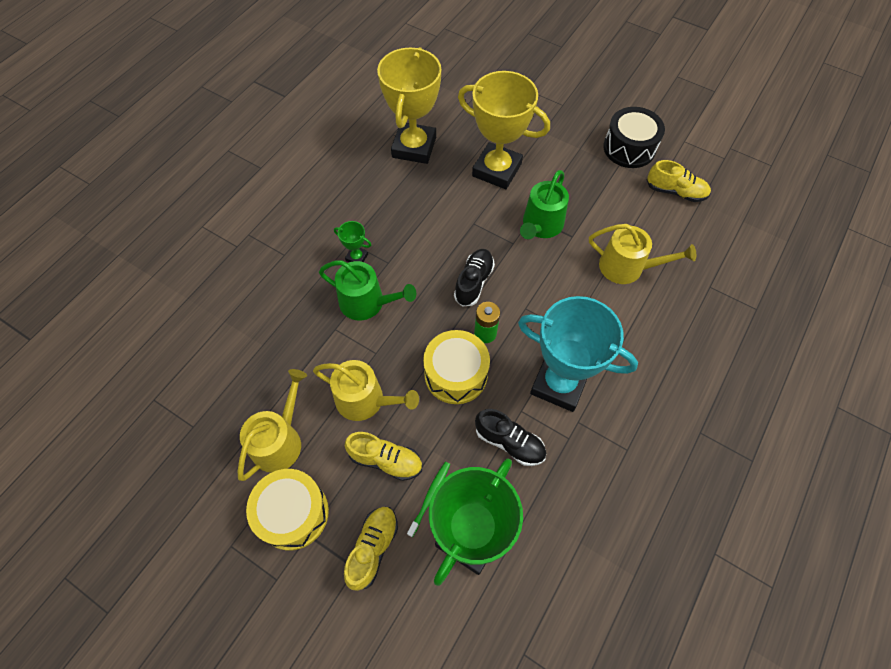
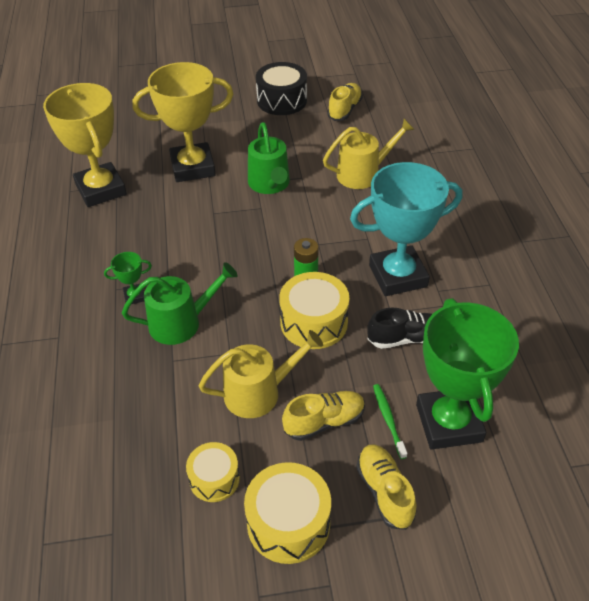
camera: 40 degrees left, 15 degrees down
yellow watering can [238,369,307,481] -> yellow drum [186,442,240,502]
black shoe [454,249,495,307] -> none
yellow shoe [647,160,711,202] -> yellow shoe turned 45 degrees counterclockwise [327,83,363,121]

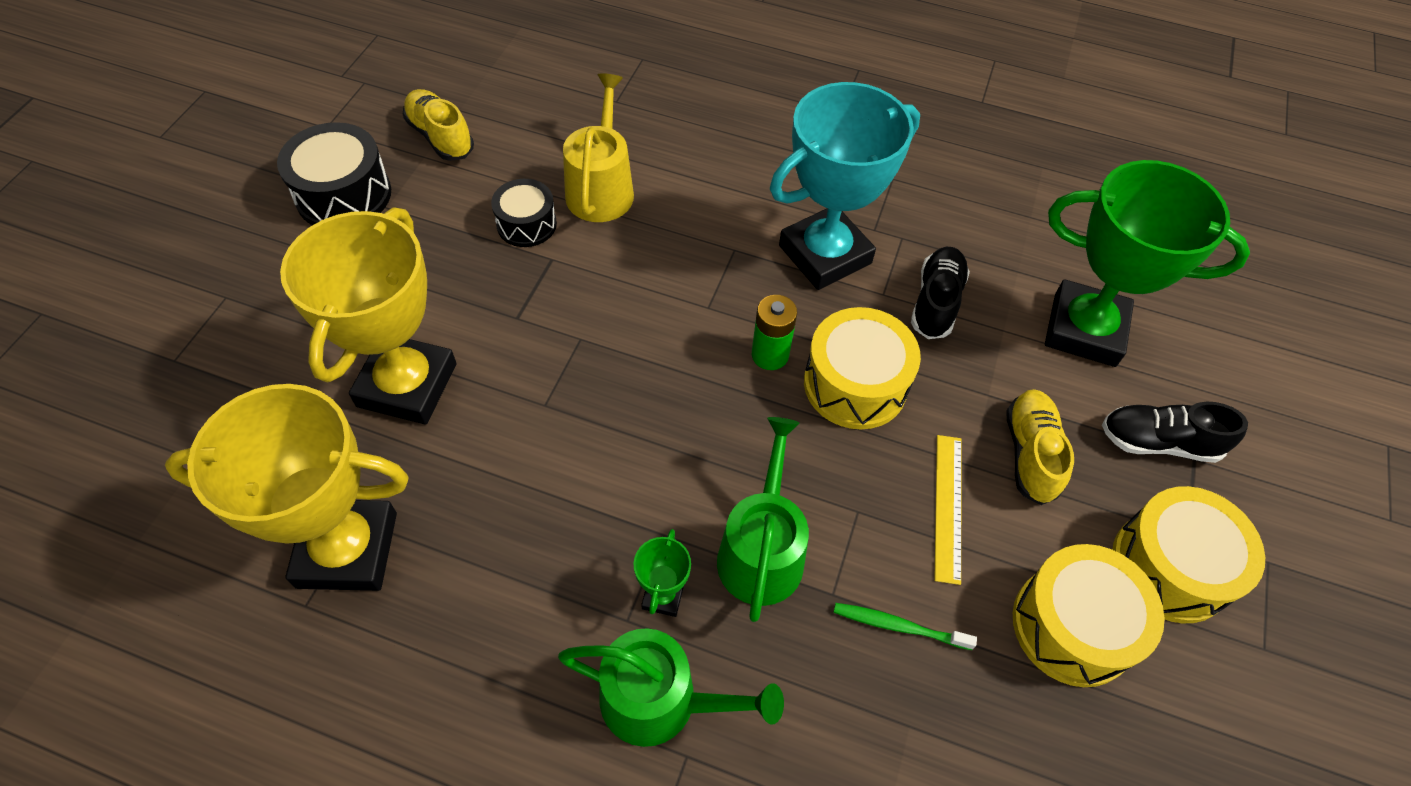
camera: 65 degrees left, 10 degrees up
yellow drum [186,442,240,502] -> yellow drum [1013,544,1165,687], size x1.58
yellow watering can [199,330,323,418] -> yellow ruler [934,435,961,585]
green watering can [248,122,290,194] -> green watering can moved to [558,628,784,747]
turquoise trophy [350,162,462,296] -> turquoise trophy turned 45 degrees clockwise [770,82,920,290]
yellow shoe [356,444,417,530] -> black shoe [1102,402,1248,463]
green toothbrush [373,384,407,459] -> green toothbrush moved to [834,603,977,650]
none -> black drum [491,179,557,247]

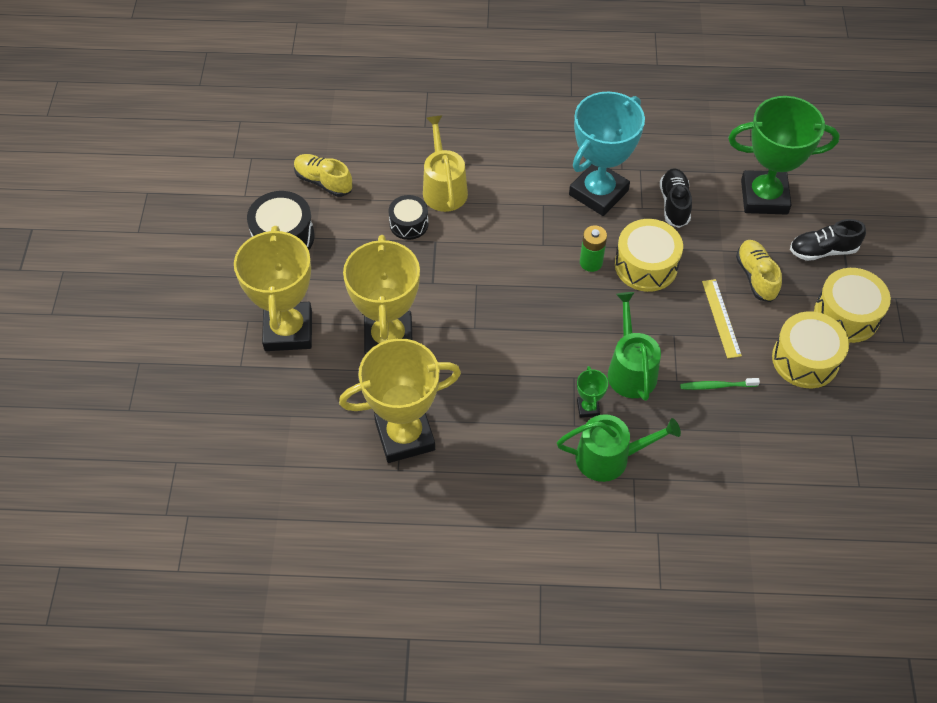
camera: 15 degrees left, 0 degrees up
none -> yellow trophy [234,226,312,351]

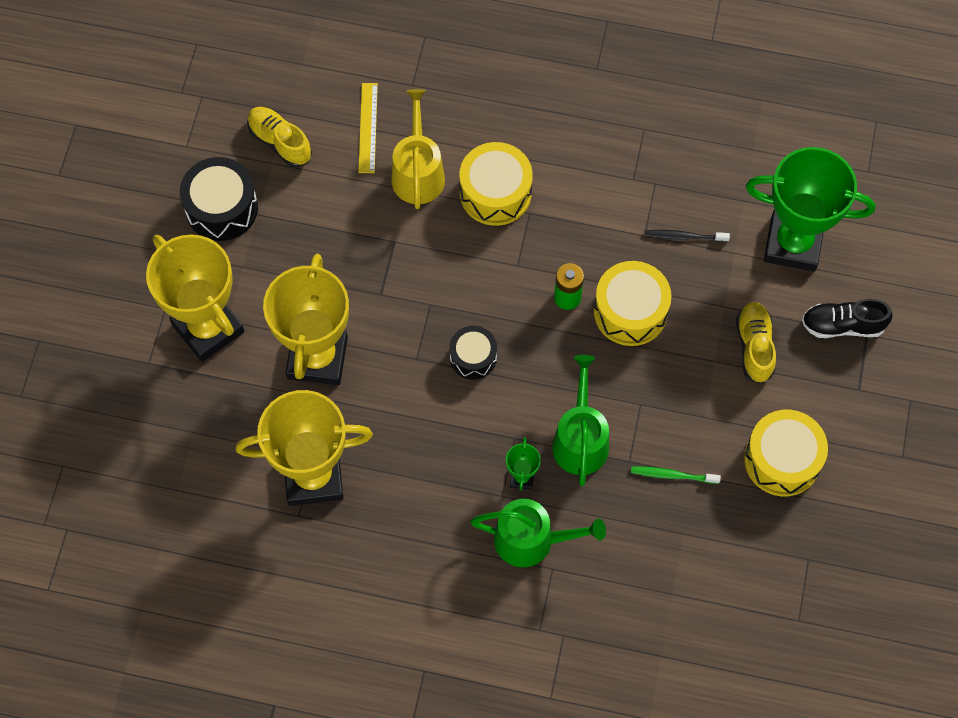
camera: 10 degrees right, 10 degrees up
yellow trophy [234,226,312,351] -> yellow trophy turned 45 degrees counterclockwise [146,235,245,362]
black drum [388,195,429,240] -> black drum moved to [449,326,497,380]
turquoise trophy [569,91,645,216] -> none
black shoe [660,168,692,228] -> black toothbrush [644,230,730,242]
yellow ruler [702,279,742,358] -> yellow ruler moved to [358,83,378,173]
yellow drum [814,268,891,343] -> yellow drum moved to [459,142,533,226]

